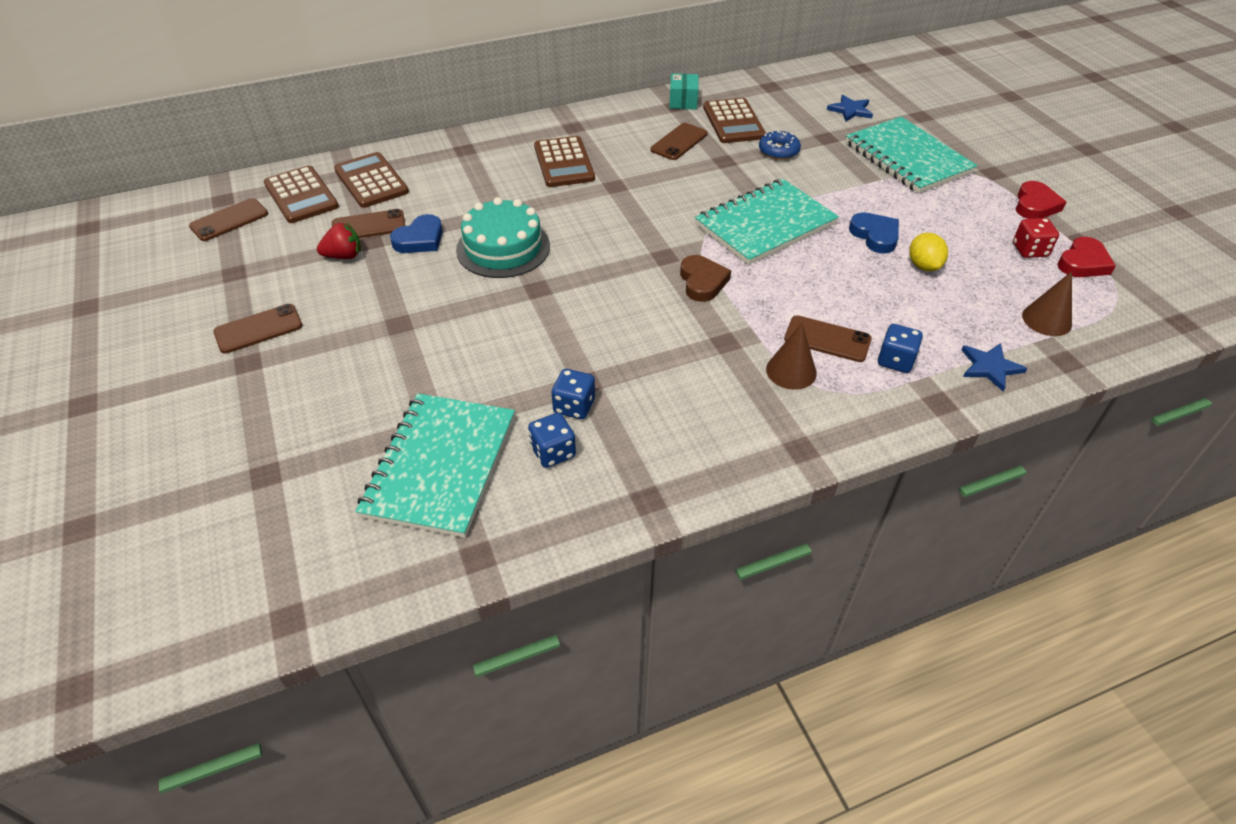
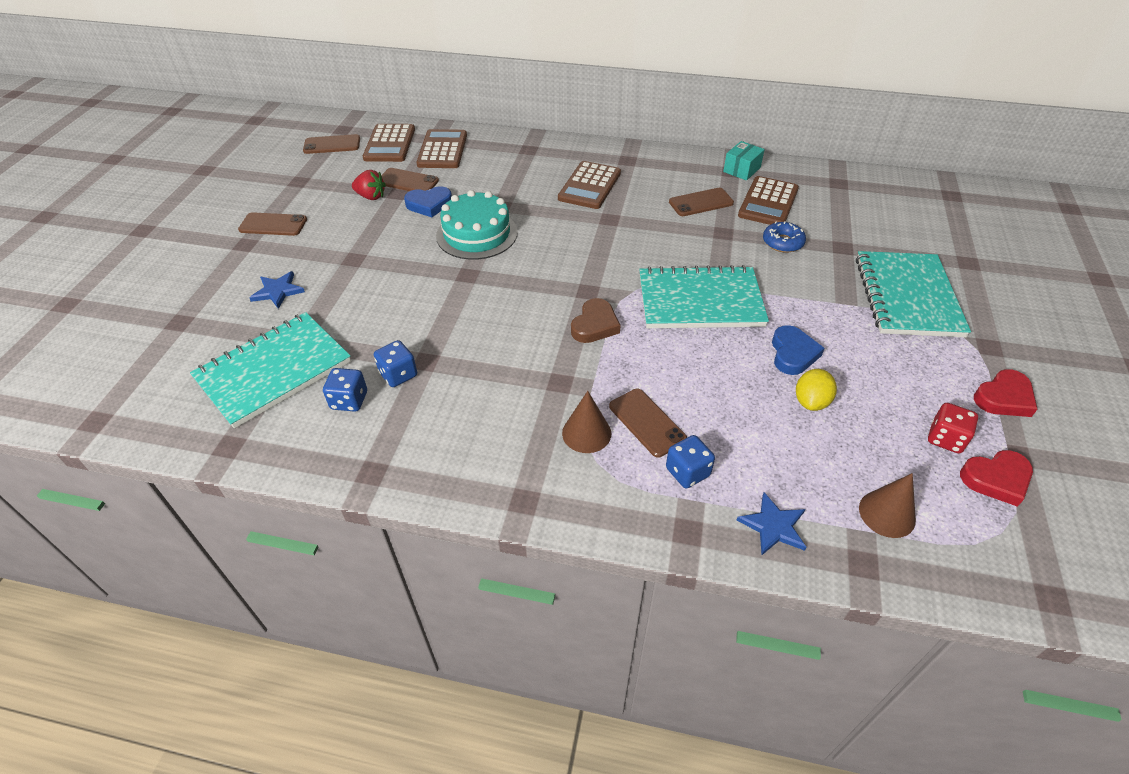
camera: 35 degrees right, 0 degrees up
blue star [827,95,873,122] -> blue star moved to [249,271,305,309]

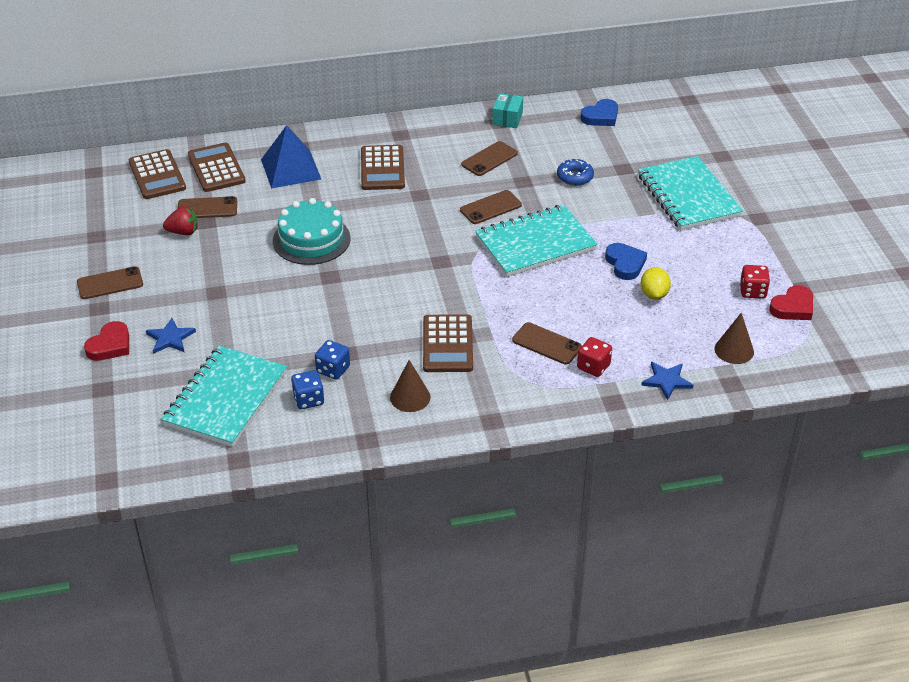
camera: 25 degrees left, 5 degrees down
brown phone [303,134,360,154] -> brown phone moved to [460,190,522,224]
blue heart [404,186,452,217] -> blue heart moved to [580,99,618,126]
brown cone [562,391,611,453] -> brown cone moved to [390,360,431,412]
brown heart [571,298,621,343] -> none
blue dice [666,435,715,488] -> red dice [577,337,612,377]
brown calculator [738,176,799,225] -> brown calculator moved to [423,314,473,372]
red heart [974,369,1037,417] -> red heart moved to [84,321,129,361]
none -> blue pyramid [261,125,321,189]

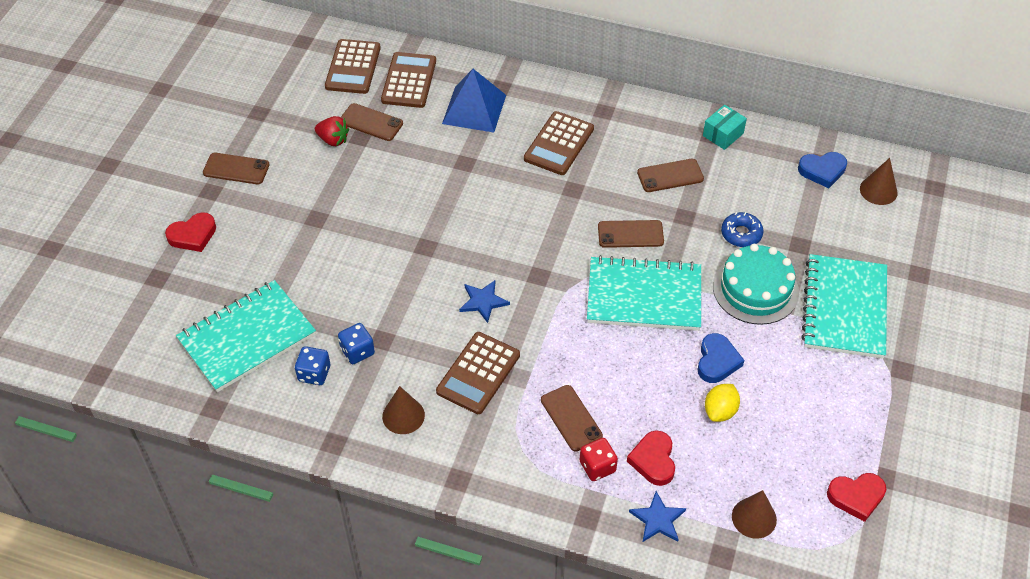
camera: 30 degrees right, 10 degrees up
blue star [146,318,196,354] -> blue star moved to [459,280,510,323]
turquoise cake [273,198,350,265] -> turquoise cake moved to [713,244,799,325]
red dice [740,265,770,299] -> none
none -> red heart [627,430,675,486]
none -> brown cone [860,158,898,205]

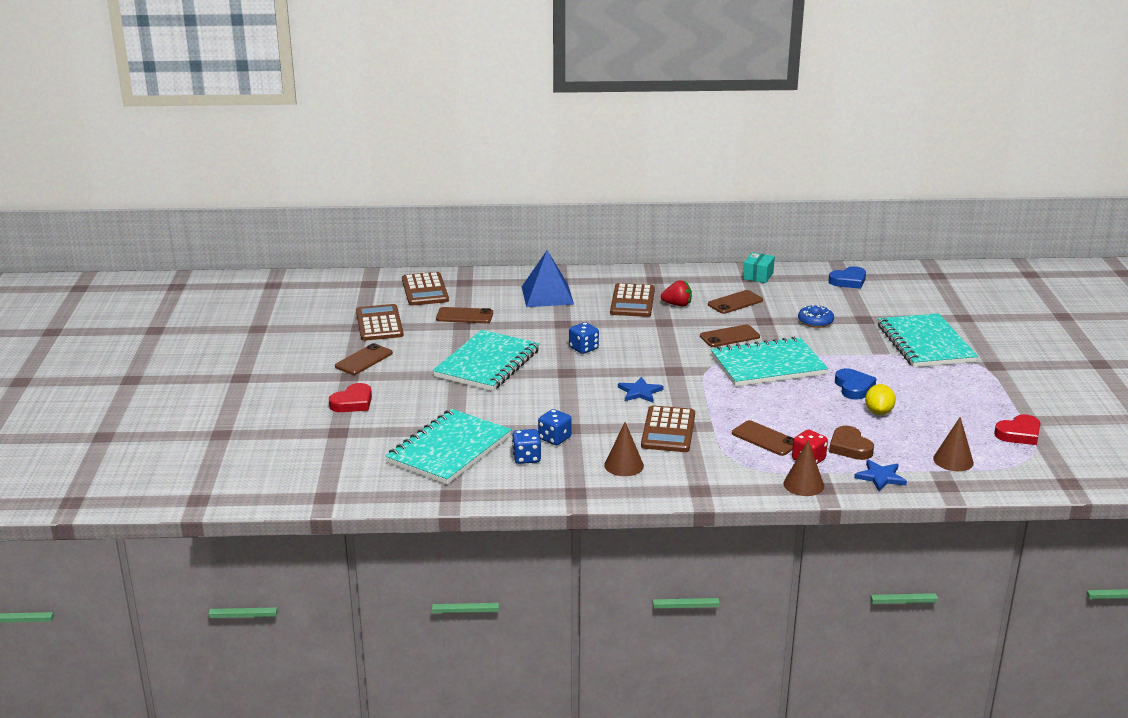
camera: 20 degrees left, 25 degrees down
brown phone [203,153,270,184] -> brown phone turned 45 degrees counterclockwise [335,343,393,375]
red strawberry [315,116,349,146] -> red strawberry moved to [661,280,692,306]
brown calculator [381,52,436,108] -> brown calculator moved to [356,304,403,341]
red heart [627,430,675,486] -> brown heart [829,426,874,460]
turquoise cake [713,244,799,325] -> none
brown cone [860,158,898,205] -> brown cone moved to [784,440,824,496]
none -> turquoise notebook [433,330,540,391]
none -> blue dice [569,322,599,354]

